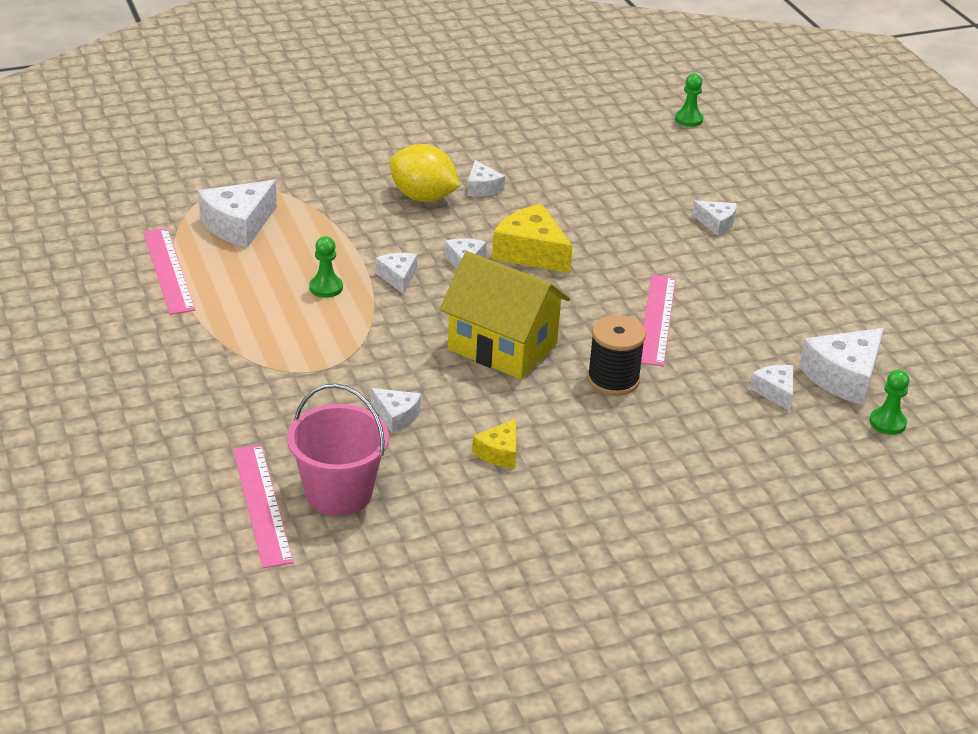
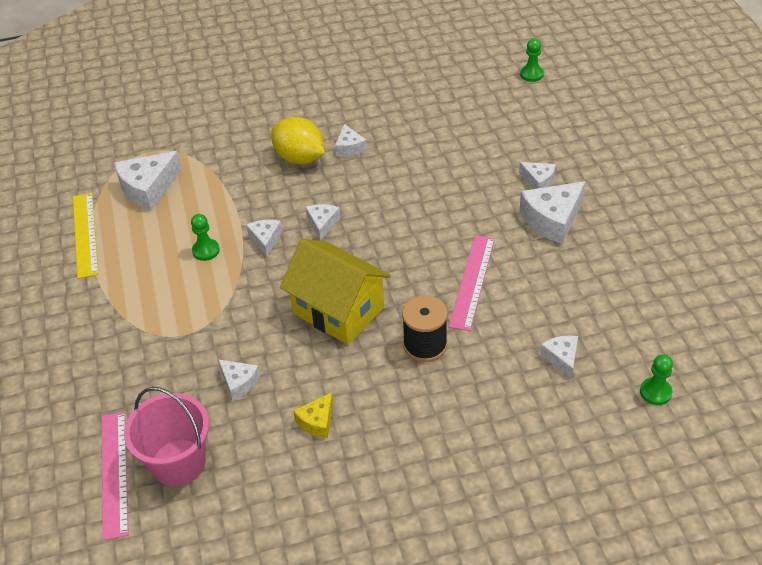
camera: 10 degrees right, 10 degrees up
pink ruler [143,228,195,315] -> yellow ruler [73,193,99,279]
yellow cheese [492,204,573,273] -> none
white cheese [799,328,884,405] -> white cheese moved to [519,181,586,244]

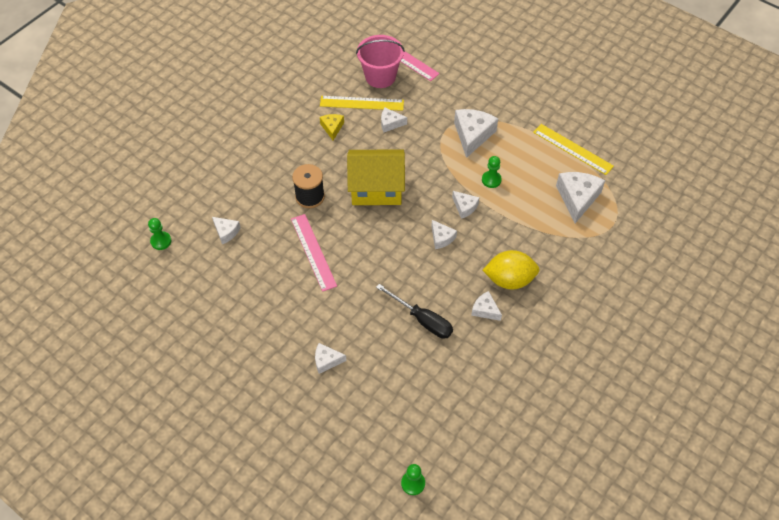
camera: 140 degrees right, 10 degrees up
white cheese [519,181,586,244] -> white cheese moved to [454,109,498,158]
none -> yellow ruler [320,96,404,111]
none -> black screwdriver [376,284,453,339]

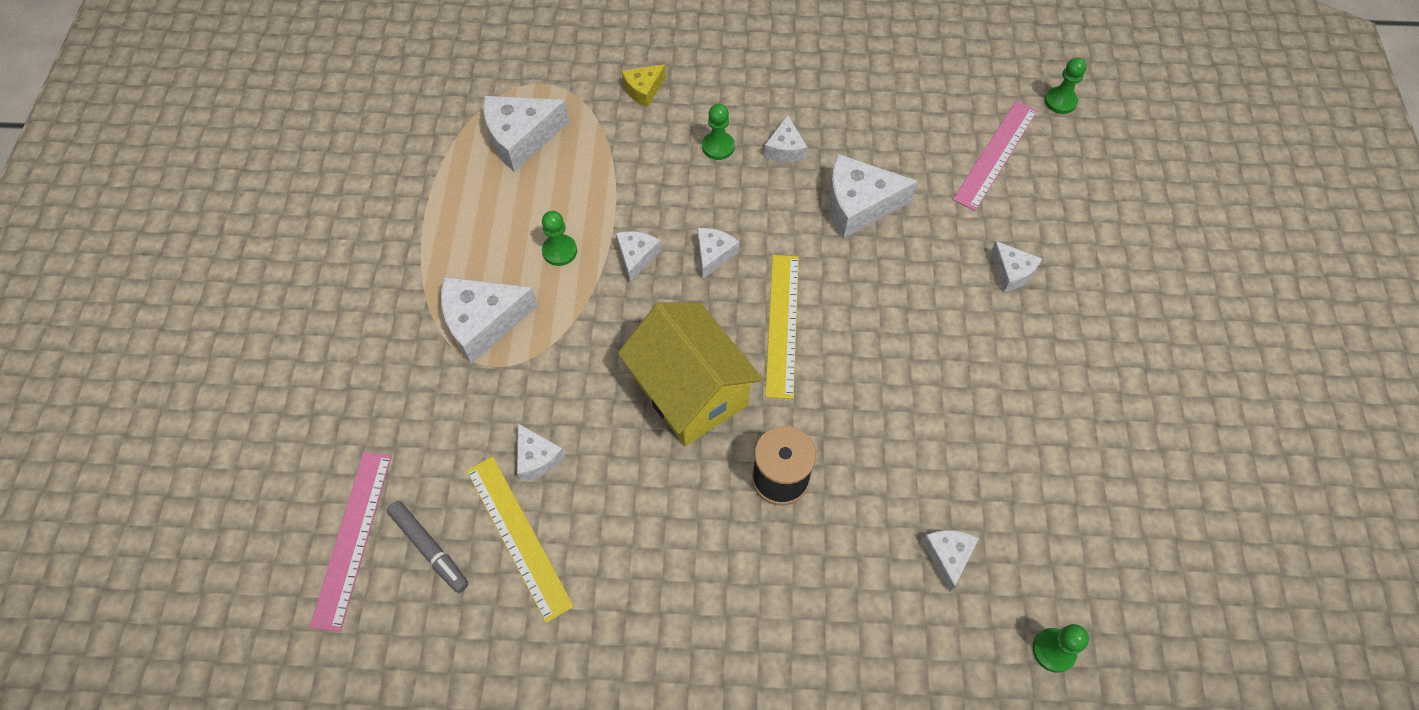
camera: 125 degrees left, 5 degrees up
pink ruler [291,214,337,292] -> pink ruler moved to [953,101,1038,211]
yellow cheese [320,114,344,140] -> yellow cheese moved to [622,64,666,107]
pink bucket [356,35,405,88] -> grey marker [387,501,468,593]
black screwdriver [376,284,453,339] -> white cheese [828,154,918,238]
yellow lemon [483,250,540,290] -> green pawn [702,104,735,160]
yellow ruler [533,124,614,175] -> yellow ruler moved to [765,255,799,399]

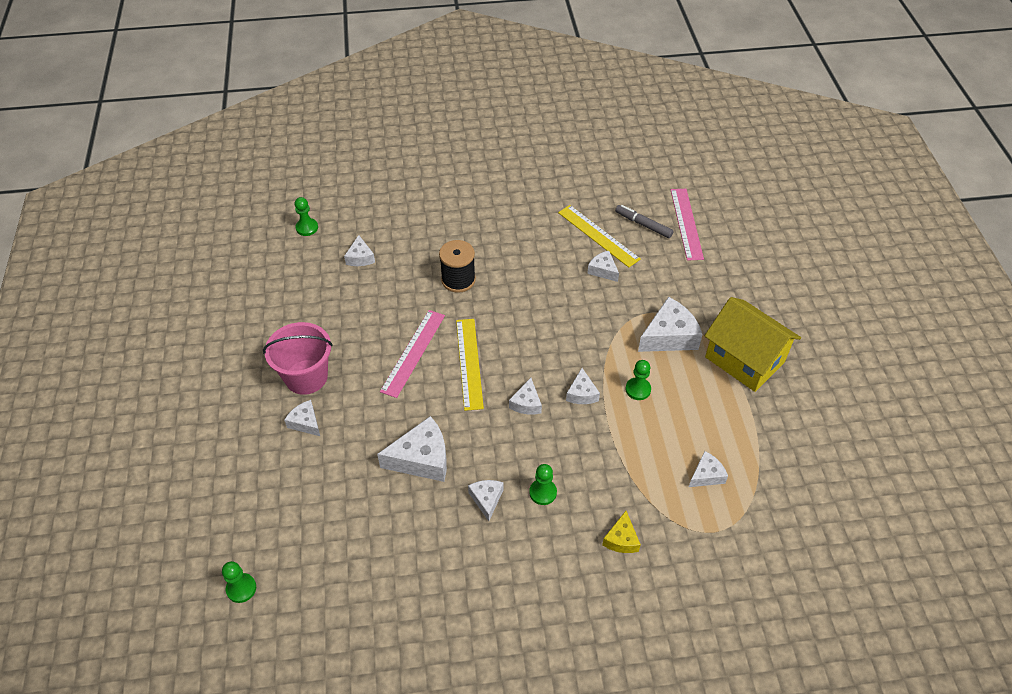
camera: 170 degrees right, 10 degrees down
white cheese [483,96,569,172] -> white cheese [689,451,728,487], size x0.56
yellow house [618,302,763,446] -> yellow house moved to [704,297,801,392]
yellow cheese [622,64,666,107] -> yellow cheese turned 150 degrees clockwise [602,511,641,553]
pink ruler [953,101,1038,211] -> pink ruler moved to [380,310,445,398]
none -> pink bucket [263,322,333,395]

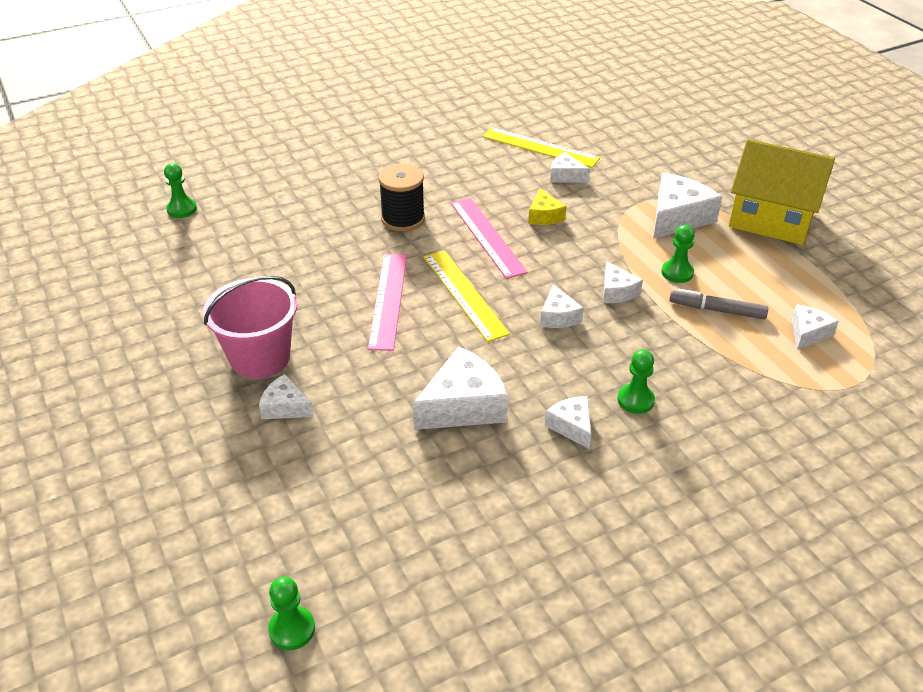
camera: 20 degrees left, 10 degrees down
white cheese [344,235,375,266] -> none
yellow cheese [602,511,641,553] -> yellow cheese moved to [528,188,567,225]
grey marker [615,205,674,238] -> grey marker moved to [669,289,768,319]
pink ruler [671,189,704,261] -> pink ruler moved to [451,198,528,279]

